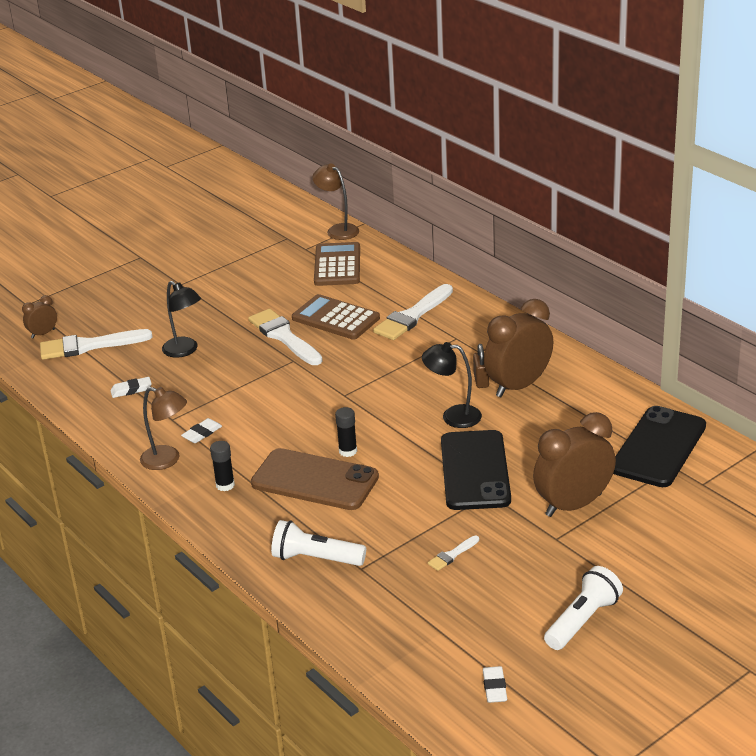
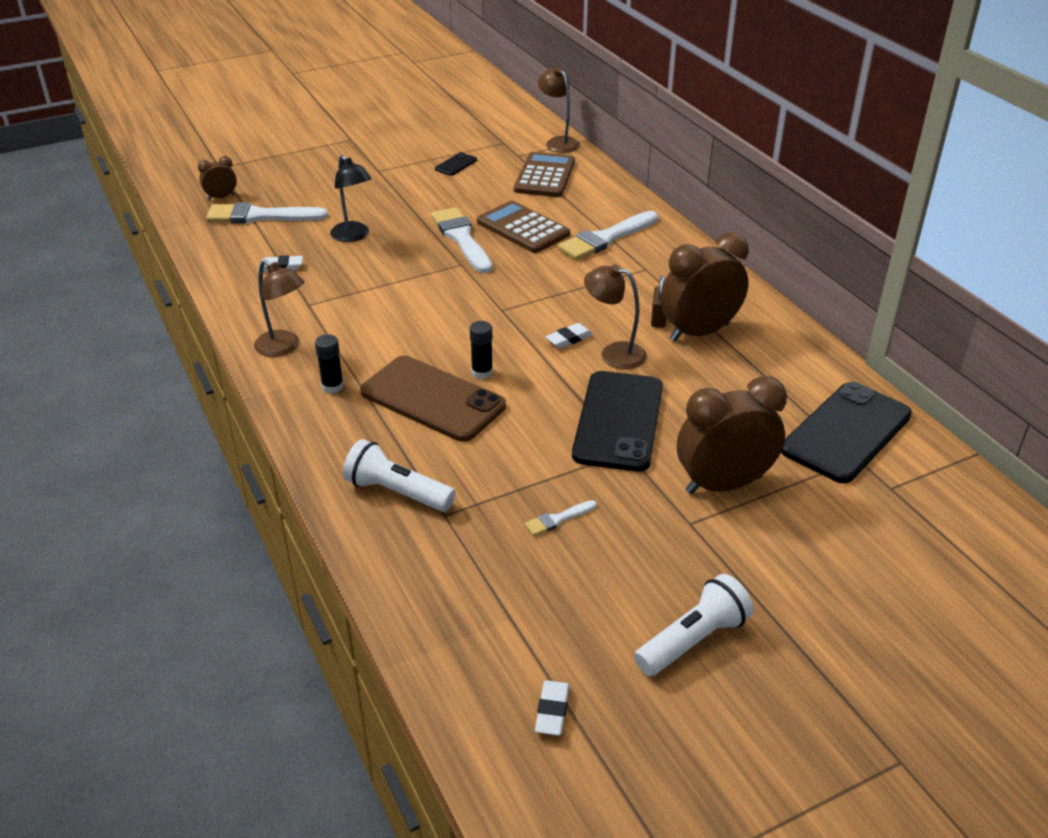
camera: 10 degrees right, 5 degrees up
white eraser [181,418,222,443] -> white eraser moved to [545,323,593,349]
black lamp [422,342,482,428] -> brown lamp [584,264,647,369]
none -> black phone [435,152,477,176]

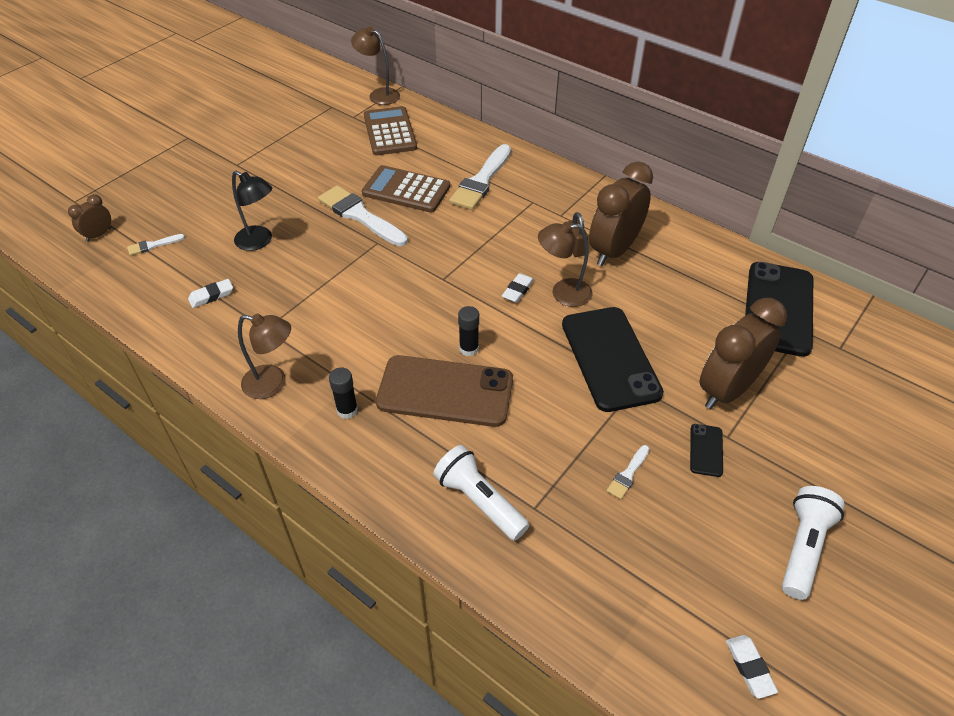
camera: 25 degrees left, 10 degrees up
white brush [206,202,328,223] -> white brush [127,234,185,256], size x0.46
white flashlight [343,439,455,512] -> white flashlight turned 45 degrees clockwise [433,445,529,541]
black phone [435,152,477,176] -> black phone moved to [690,424,723,477]

